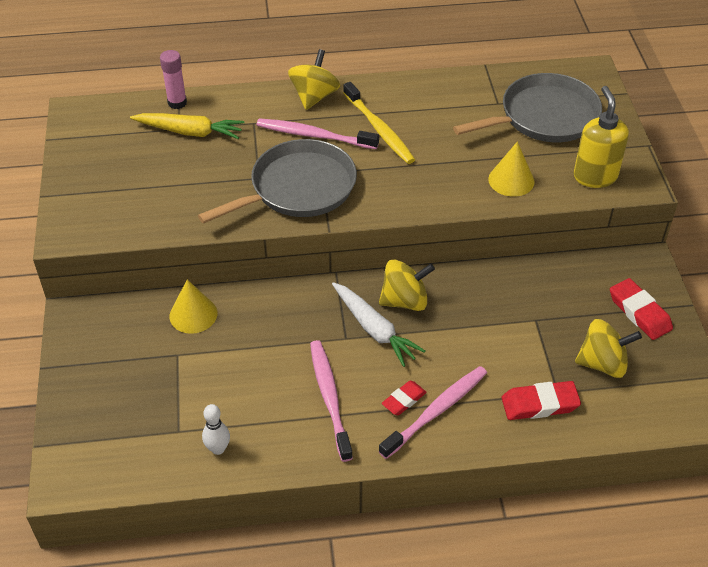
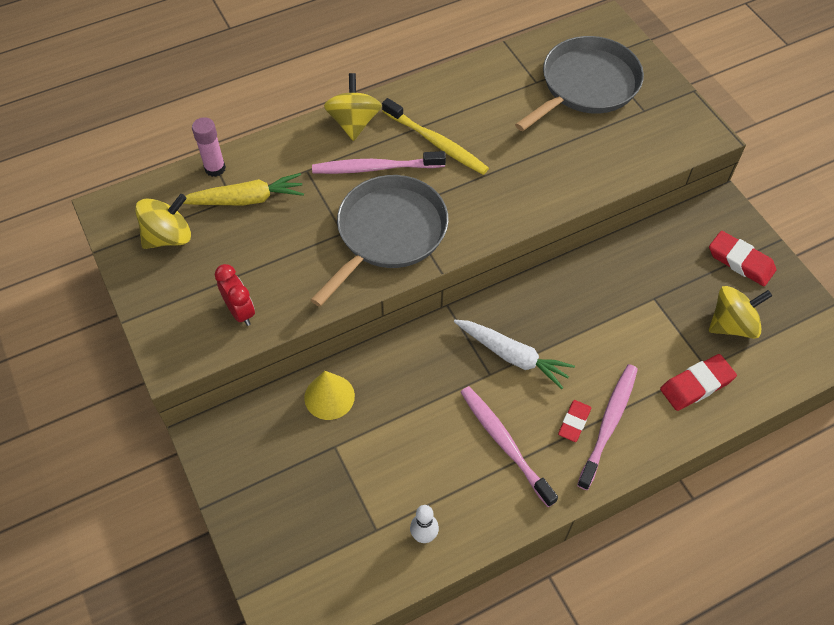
camera: 20 degrees left, 10 degrees up
yellow spinning top [379,259,435,311] -> yellow spinning top moved to [135,194,191,249]
yellow cone [488,141,535,197] -> none
yellow soap dispenser [574,86,629,188] -> none
none -> red clock [215,264,255,326]

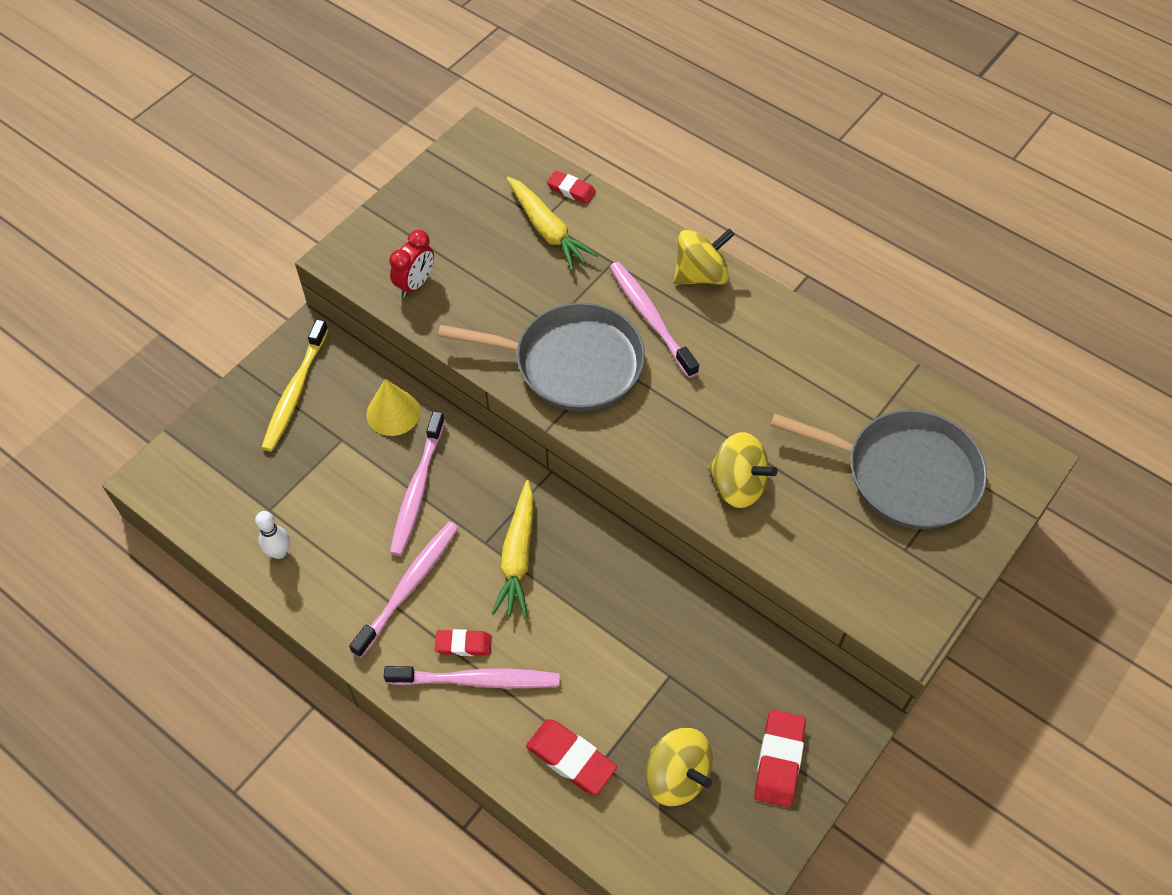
camera: 65 degrees right, 0 degrees up
yellow spinning top [135,194,191,249] -> yellow spinning top moved to [708,432,778,508]
pink glue stick [192,117,226,177] -> red eraser [547,170,596,204]
yellow toothbrush [382,98,489,175] -> yellow toothbrush moved to [261,319,329,452]
white carrot [454,320,575,389] -> yellow carrot [491,480,533,617]
none -> pink toothbrush [390,411,445,556]

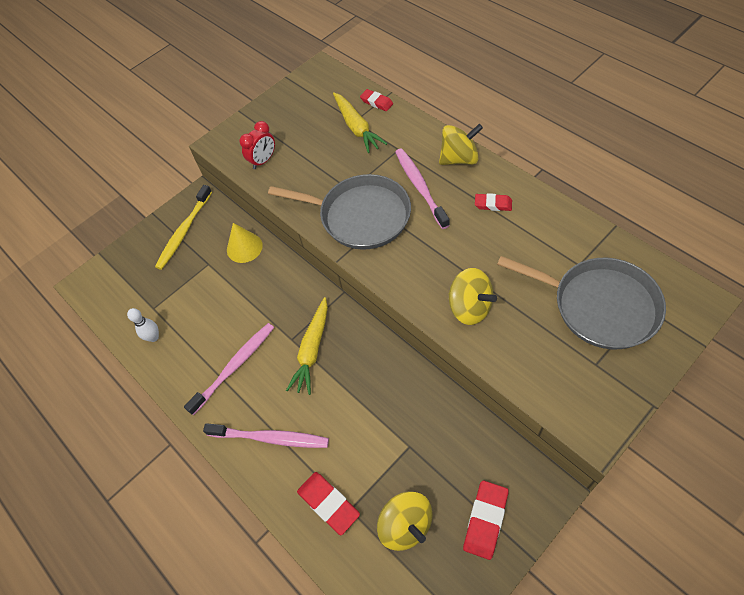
camera: 15 degrees right, 0 degrees up
pink toothbrush [390,411,445,556] -> none
red eraser [435,629,492,656] -> red eraser moved to [475,193,512,211]

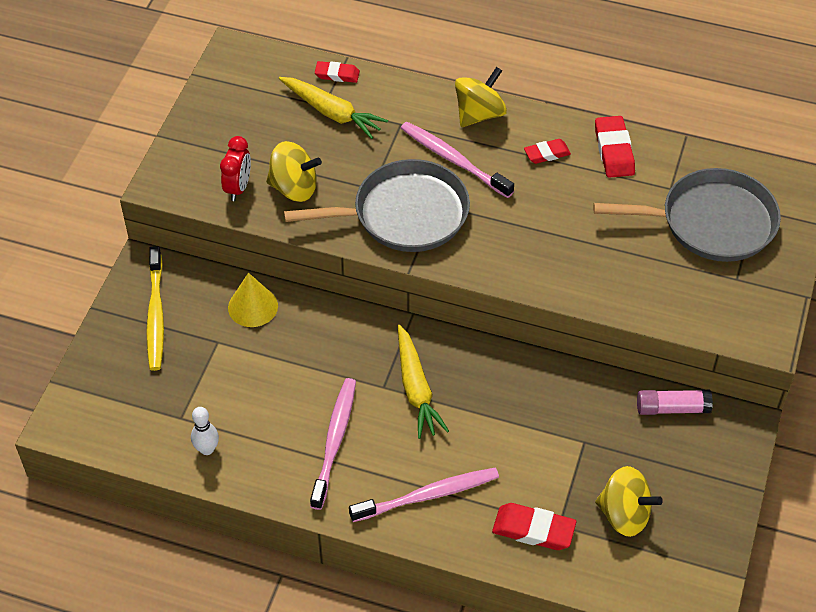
camera: 35 degrees left, 5 degrees down
yellow spinning top [448,268,497,325] -> yellow spinning top moved to [266,141,322,202]
red eraser [463,481,509,560] -> red eraser moved to [595,116,635,178]
none -> pink glue stick [637,390,713,415]

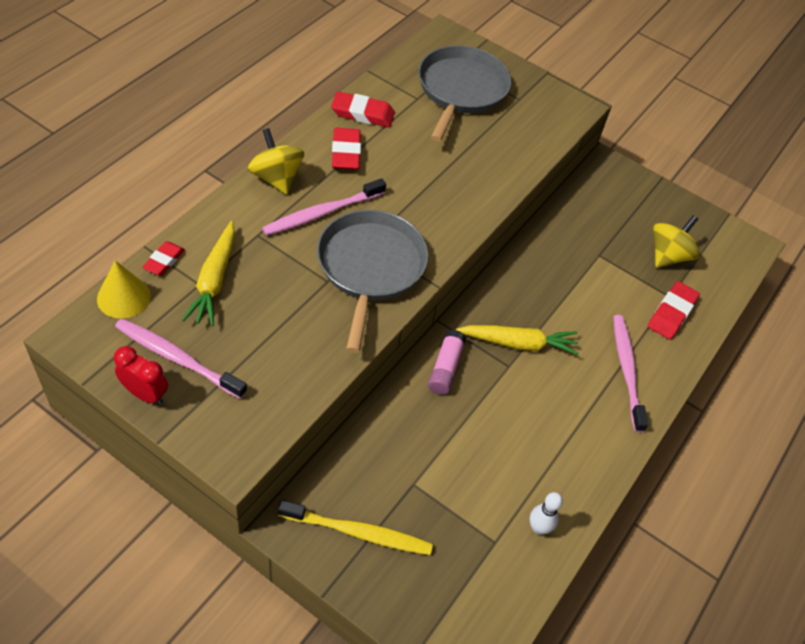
camera: 80 degrees left, 0 degrees up
red clock [220,136,251,201] -> red clock moved to [114,346,168,405]
yellow cone [228,273,278,327] -> yellow cone moved to [97,261,151,319]
yellow spinning top [266,141,322,202] -> none
yellow carrot [279,77,388,139] -> yellow carrot turned 135 degrees clockwise [182,221,235,326]
pink toothbrush [310,378,356,510] -> pink toothbrush moved to [115,319,247,399]
red eraser [524,139,571,164] -> red eraser [332,128,361,170], size x1.56
pink glue stick [637,390,713,415] -> pink glue stick moved to [428,330,466,395]

